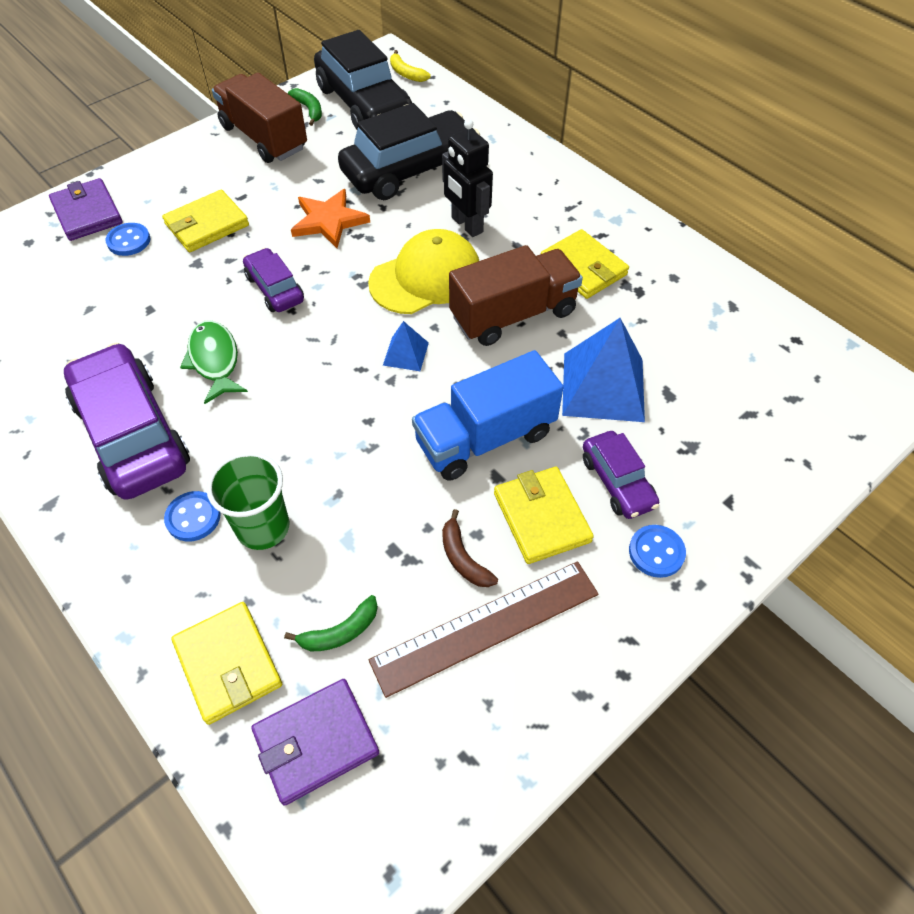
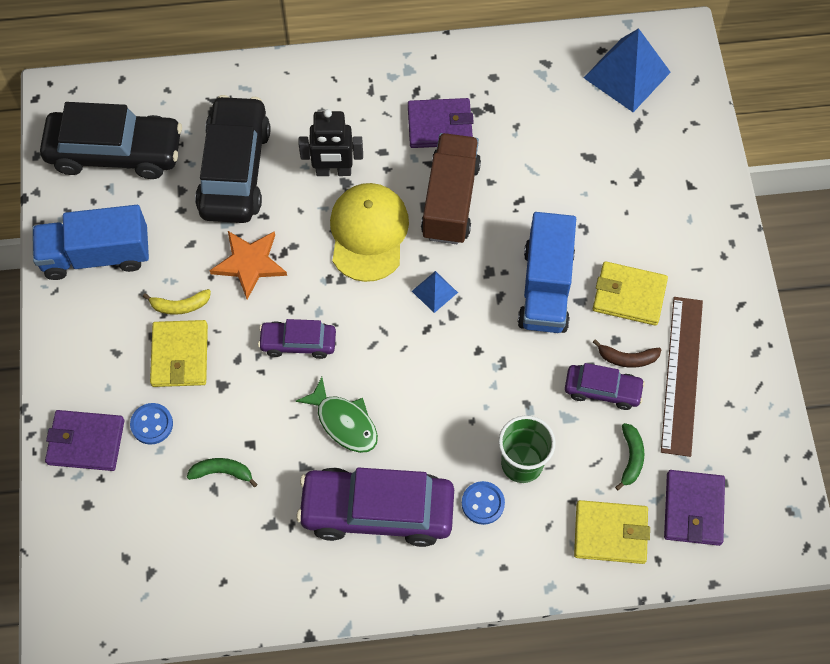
camera: 55 degrees left, 10 degrees up
green fish [180,320,248,404] -> green fish turned 150 degrees counterclockwise [295,377,378,453]
brown truck [212,73,307,163] -> blue truck [32,205,149,280]
green banana [288,88,322,126] -> green banana moved to [187,458,258,487]
yellow banana [390,50,431,82] -> yellow banana moved to [143,289,211,315]
yellow wallet [541,229,629,299] -> purple wallet [408,98,474,148]
blue pyramid [562,318,645,422] -> blue pyramid moved to [584,28,671,112]
purple car [583,431,659,519] -> purple car moved to [565,363,645,410]
blue button [629,525,686,578] -> none

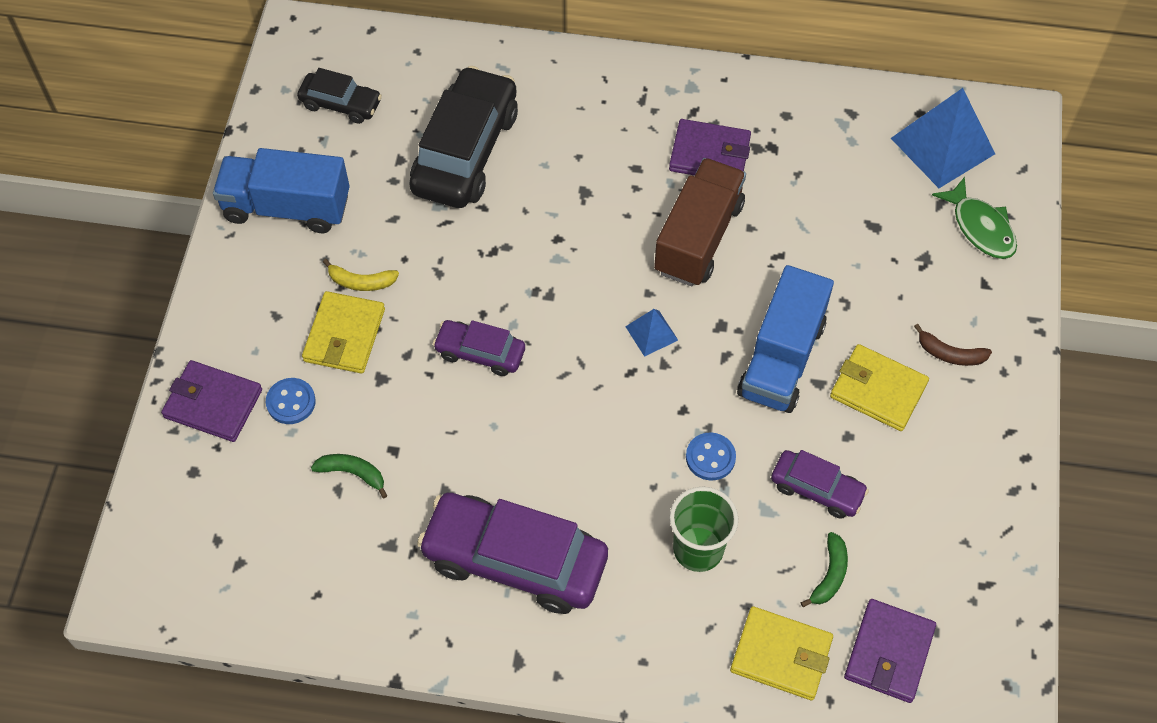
camera: 15 degrees right, 5 degrees down
black car [40,102,182,179] -> black car [297,68,382,124], size x0.52
orange star [209,231,287,299] -> none
green fish [295,377,378,453] -> green fish moved to [932,177,1017,259]
black robot [298,109,363,176] -> none
yellow cap [330,183,409,282] -> none
blue button [462,481,505,525] -> blue button moved to [686,432,736,481]
brown banana [593,339,661,368] -> brown banana moved to [914,324,992,366]
brown ruler [661,297,703,457] -> none

